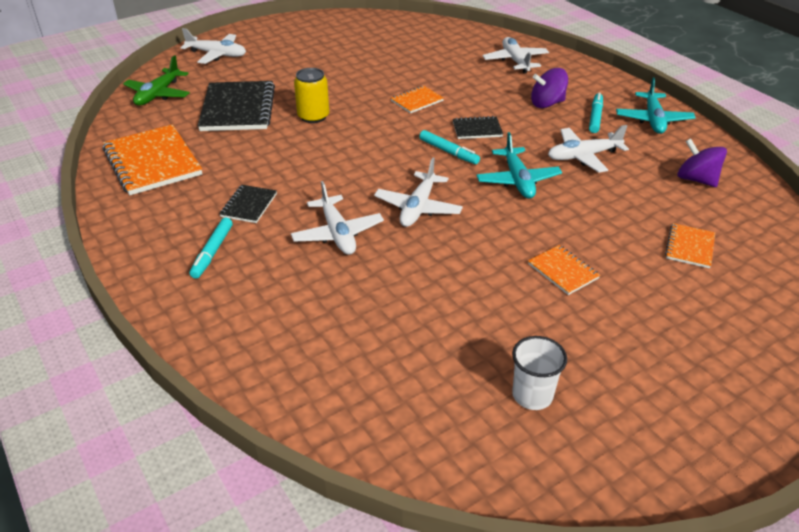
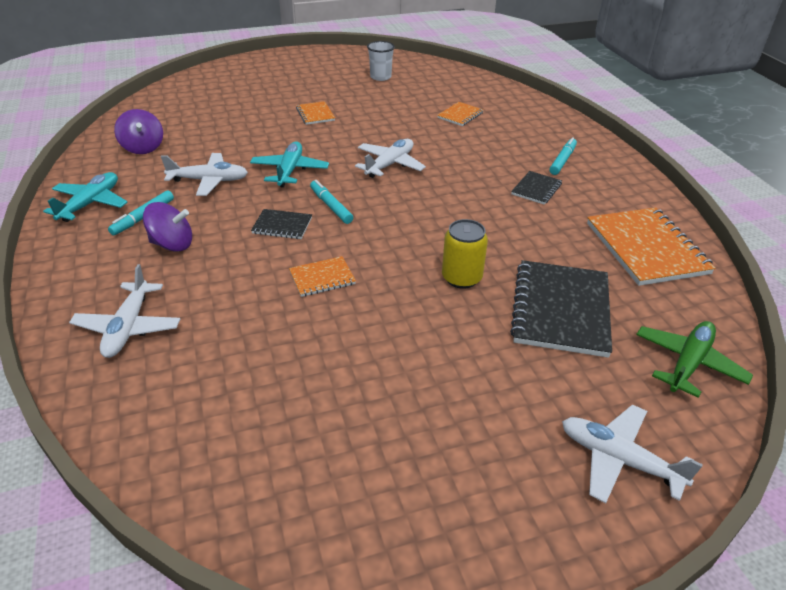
camera: 165 degrees left, 0 degrees up
white plane [291,181,384,255] -> none
orange notebook [665,223,715,269] -> orange notebook moved to [437,102,483,126]

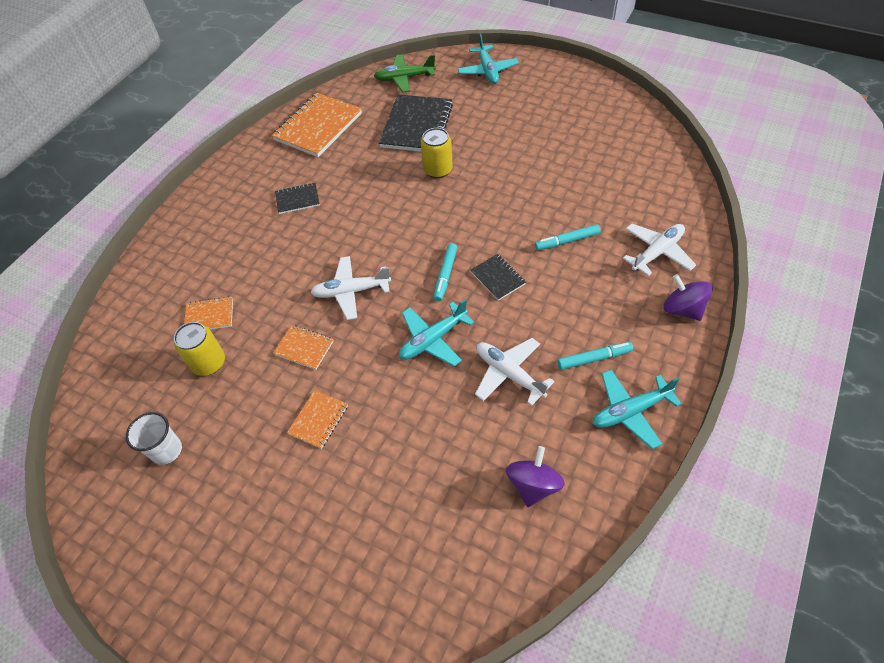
camera: 130 degrees left, 15 degrees up
purple spinning top [143,202,192,251] -> purple spinning top moved to [663,274,713,321]
orange notebook [289,256,356,297] -> orange notebook moved to [273,325,333,370]
black notebook [510,260,612,358] -> black notebook turned 45 degrees counterclockwise [379,94,453,152]
turquoise marker [549,137,577,175] -> turquoise marker moved to [535,224,601,250]
white plane [562,404,703,503] -> turquoise plane [458,34,519,84]
none -> yellow can [174,322,225,376]

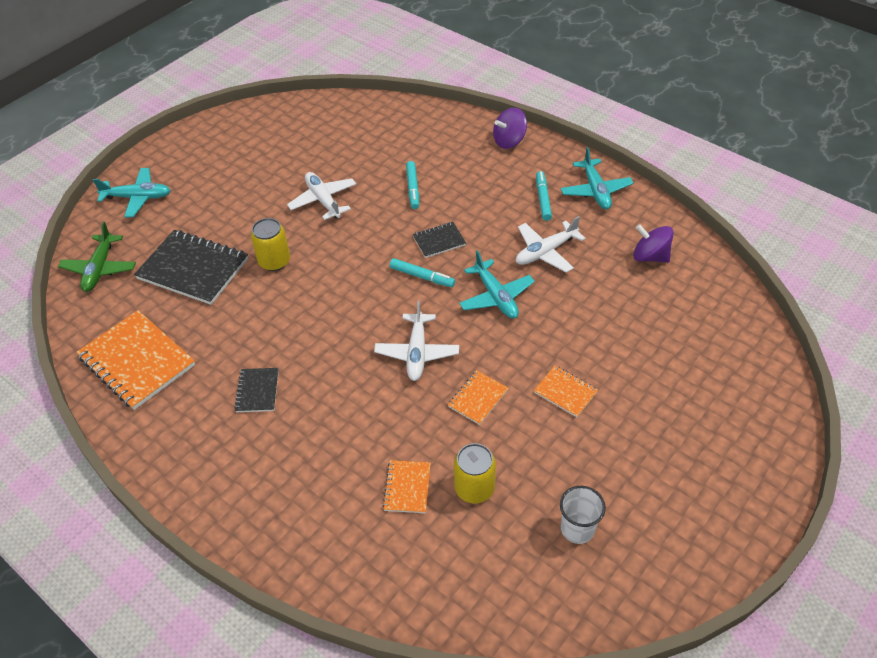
camera: 80 degrees left, 5 degrees down
white plane [623,224,696,276] -> white plane moved to [287,172,356,220]

